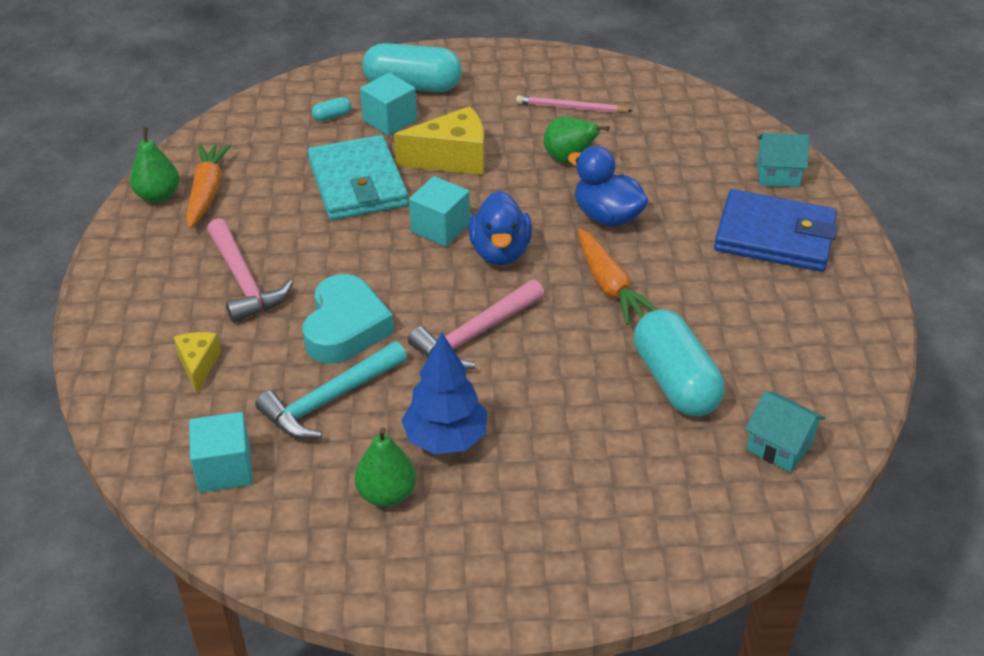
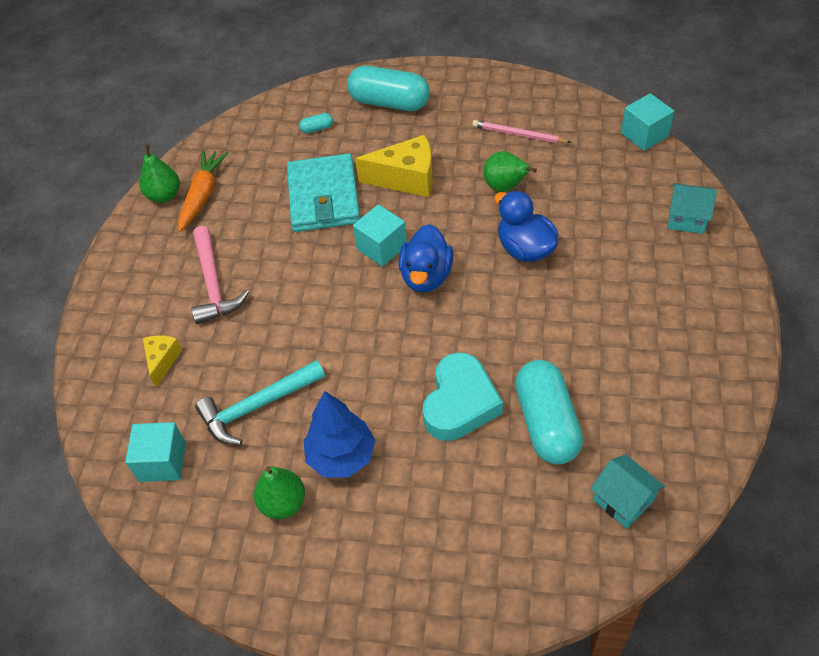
camera: 15 degrees right, 10 degrees up
turquoise heart [303,274,394,364] -> turquoise heart moved to [422,352,503,441]
turquoise cube [360,73,417,136] -> turquoise cube moved to [621,93,674,151]
pink hammer [408,279,544,370] -> none
orange carrot [578,228,657,325] -> none
blue wallet [714,189,838,272] -> none

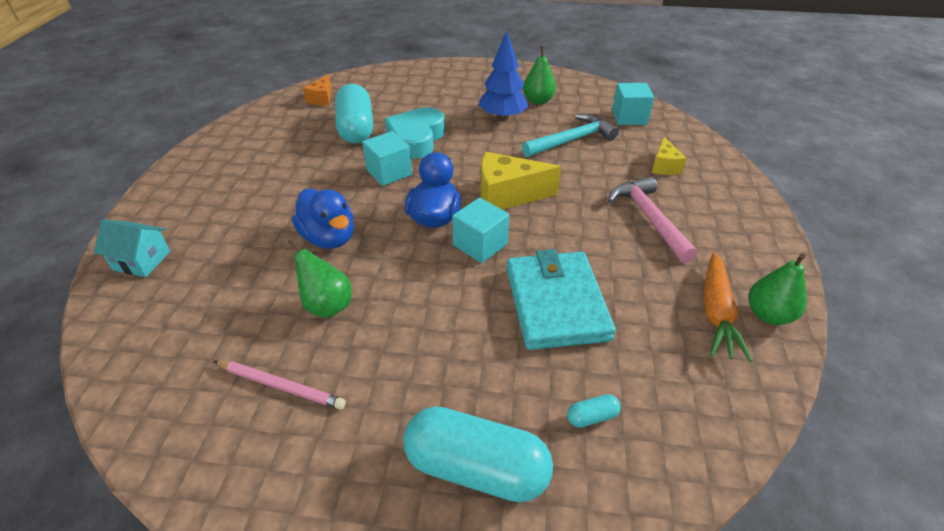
camera: 175 degrees right, 10 degrees down
yellow cheese [355,135,433,197] -> yellow cheese moved to [481,152,561,210]
turquoise house [590,454,665,529] -> orange cheese [303,75,331,105]
turquoise cube [621,93,674,151] -> turquoise cube moved to [362,131,412,186]

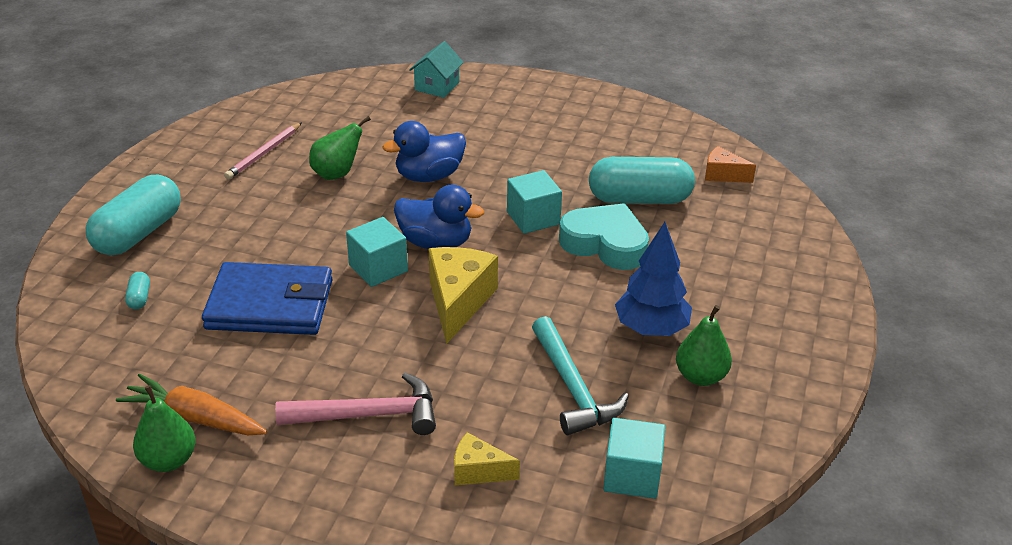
camera: 100 degrees right, 5 degrees down
turquoise wallet [507,249,616,350] -> blue wallet [202,262,333,335]

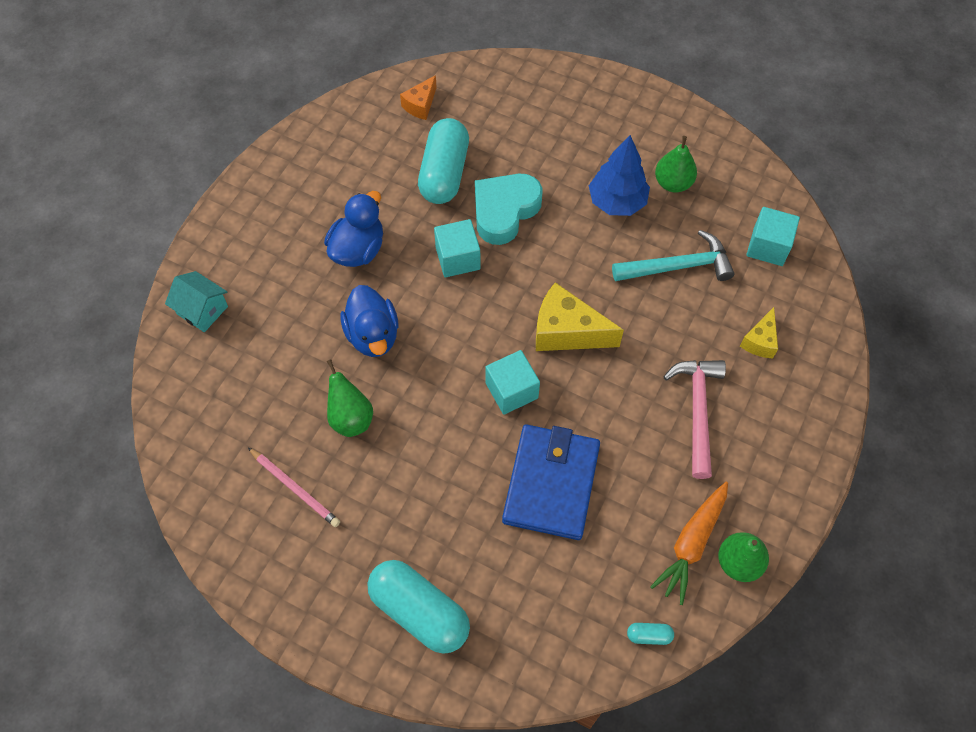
camera: 80 degrees left, 25 degrees up
turquoise capsule [125,272,150,310] -> turquoise capsule moved to [627,623,674,645]
blue duck [394,185,484,249] -> blue duck moved to [324,191,383,267]

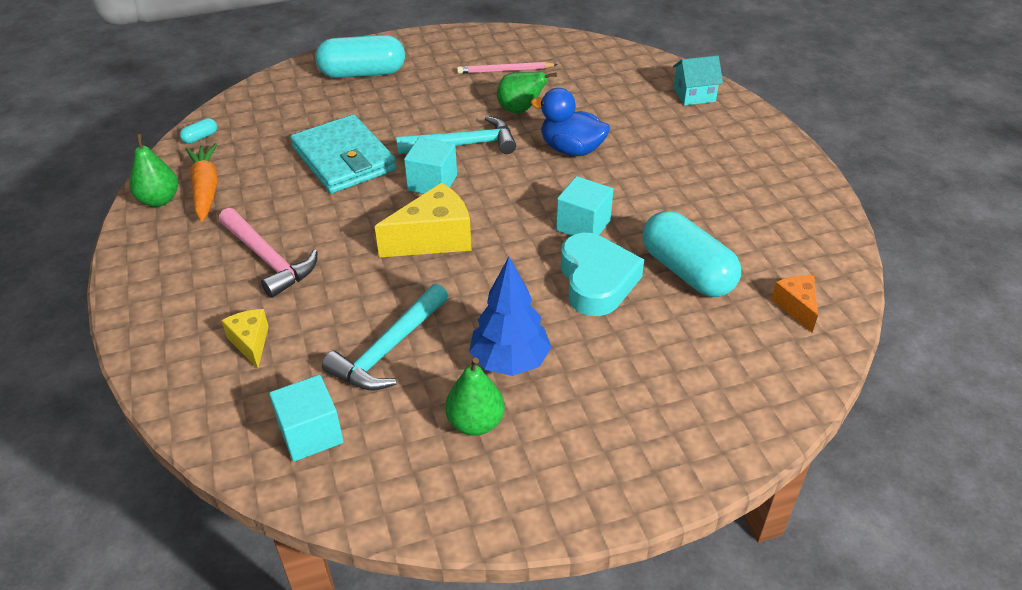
camera: 135 degrees right, 20 degrees down
blue duck [324,191,383,267] -> none
blue wallet [502,425,600,540] -> turquoise wallet [290,114,397,193]
none -> turquoise hammer [396,116,516,154]

